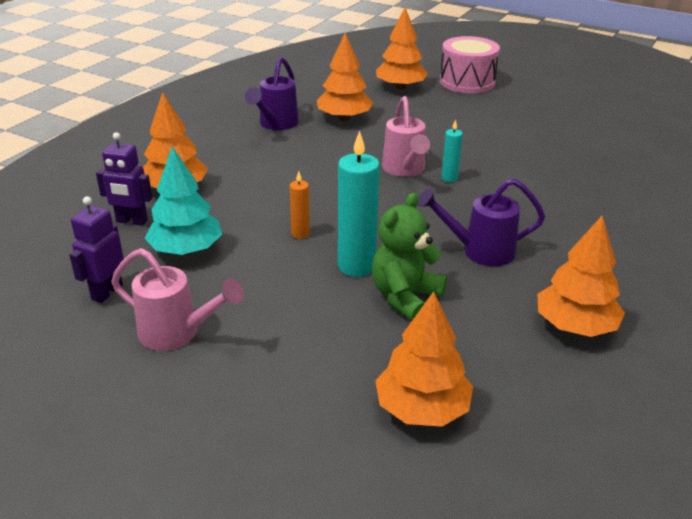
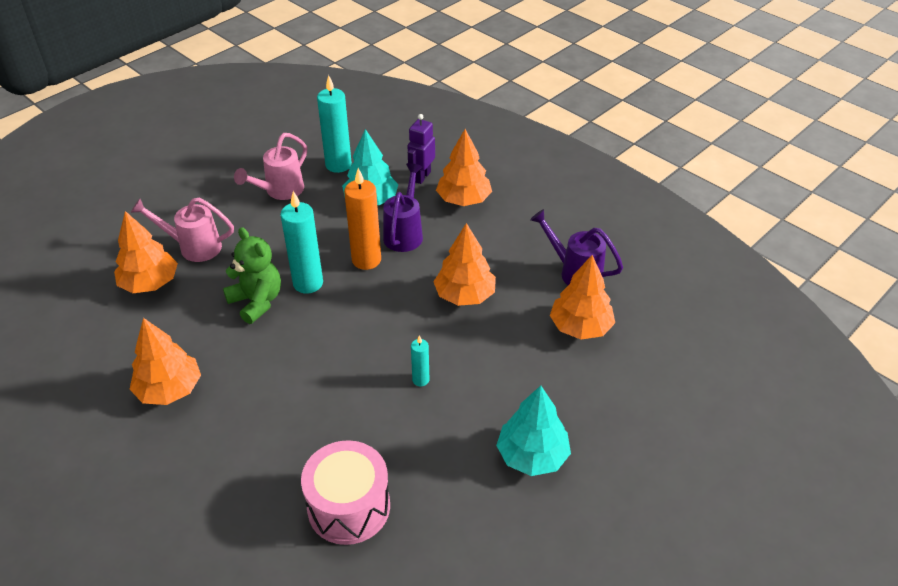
camera: 105 degrees right, 10 degrees up
purple robot [69,196,124,303] -> turquoise candle [317,75,352,173]
orange candle [290,171,310,239] -> orange candle [344,168,381,270], size x1.95
orange tree [376,8,428,90] -> orange tree moved to [433,223,496,306]
pink watering can [382,96,430,177] -> pink watering can moved to [130,198,234,262]
purple watering can [417,178,545,266] -> purple watering can moved to [383,163,423,252]
pink drum [440,36,500,93] -> pink drum moved to [301,440,390,545]
none -> turquoise tree [496,386,571,476]

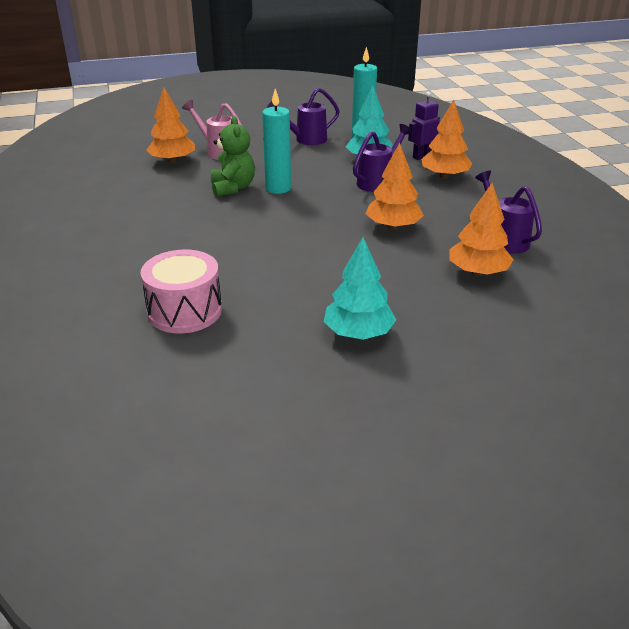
camera: 30 degrees right, 10 degrees down
orange tree [129,318,201,405] -> none
pink watering can [234,133,307,200] -> purple watering can [267,88,340,145]
orange candle [344,168,381,270] -> none
turquoise candle [411,335,429,386] -> none

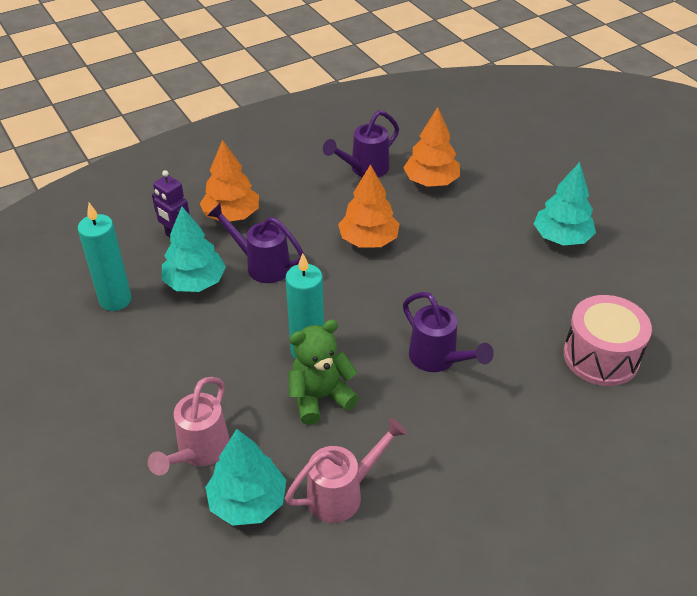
camera: 105 degrees left, 10 degrees up
orange tree [146,87,195,163] -> turquoise tree [205,429,286,526]
purple watering can [267,88,340,145] -> purple watering can moved to [403,292,494,372]
none -> pink watering can [285,418,407,523]

